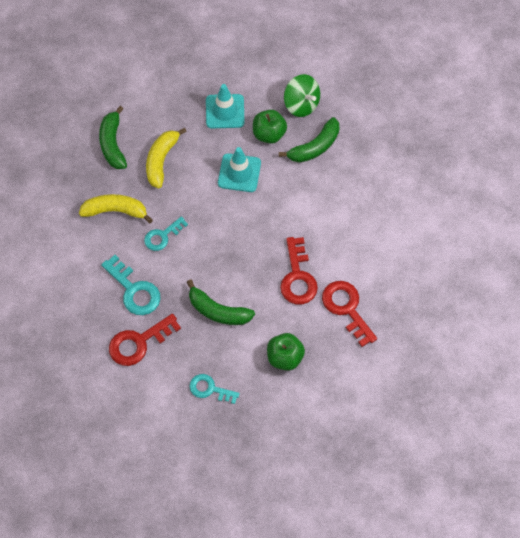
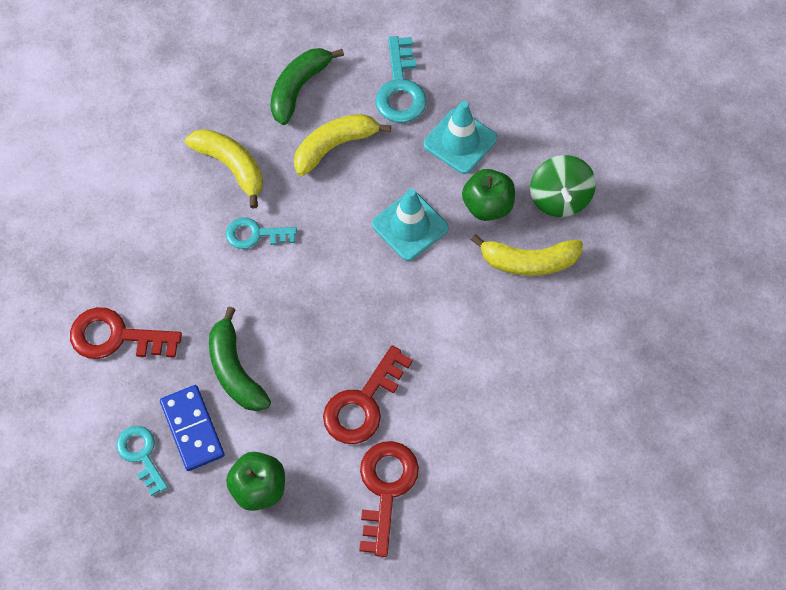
camera: 40 degrees right, 0 degrees up
turquoise key [101,255,160,315] -> turquoise key moved to [375,36,427,123]
green banana [279,117,339,163] -> yellow banana [471,234,583,276]
none -> blue domino [160,385,225,471]

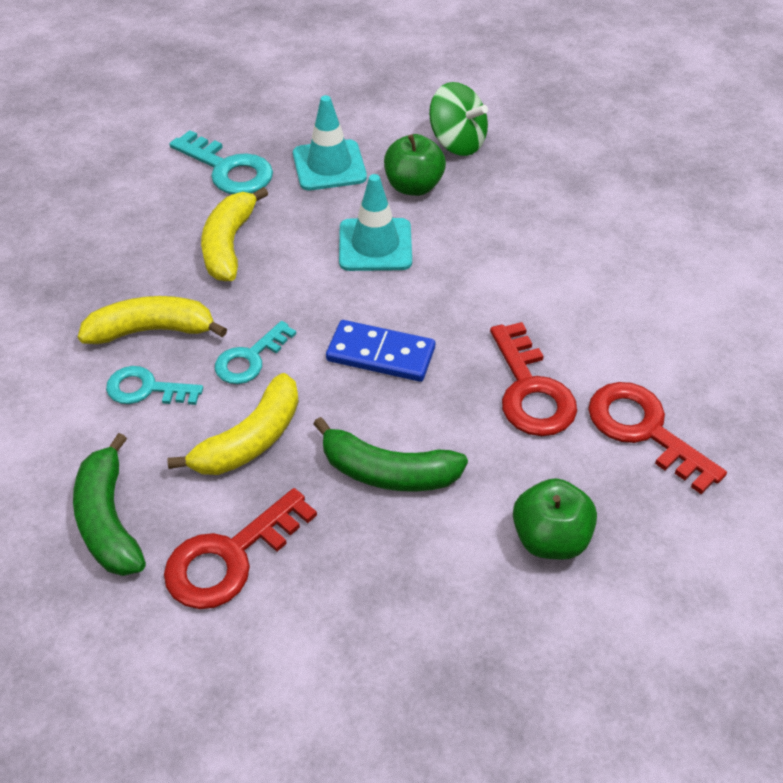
camera: 50 degrees left, 15 degrees down
turquoise key [116,426,168,496] -> turquoise key moved to [106,366,203,405]
blue domino [160,385,225,471] -> blue domino moved to [326,320,435,382]
green banana [270,48,344,125] -> green banana moved to [73,433,146,576]
yellow banana [471,234,583,276] -> yellow banana moved to [167,373,299,475]

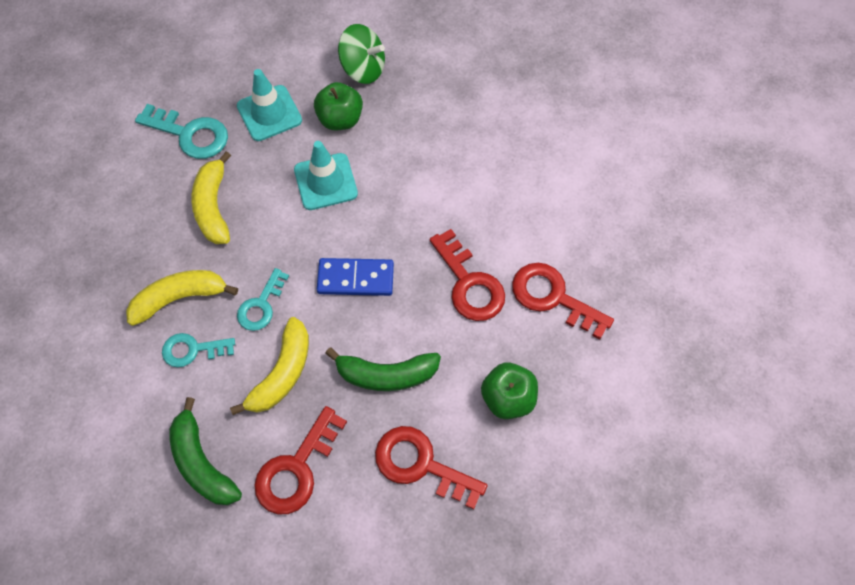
camera: 15 degrees left, 15 degrees up
none -> red key [375,426,488,510]

